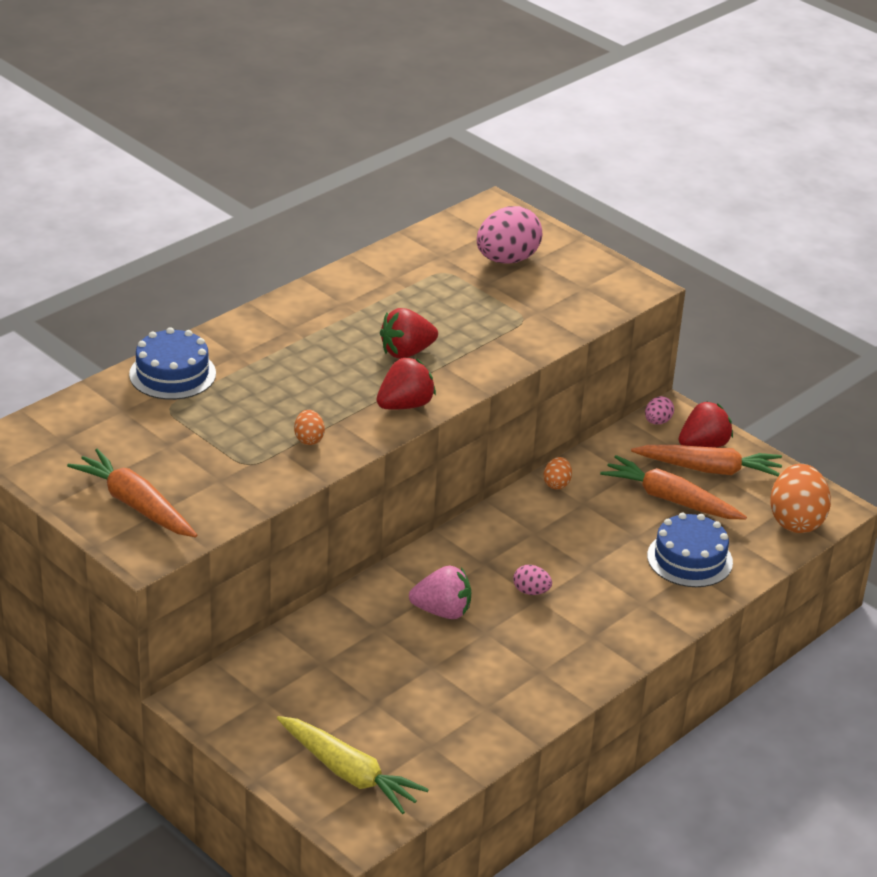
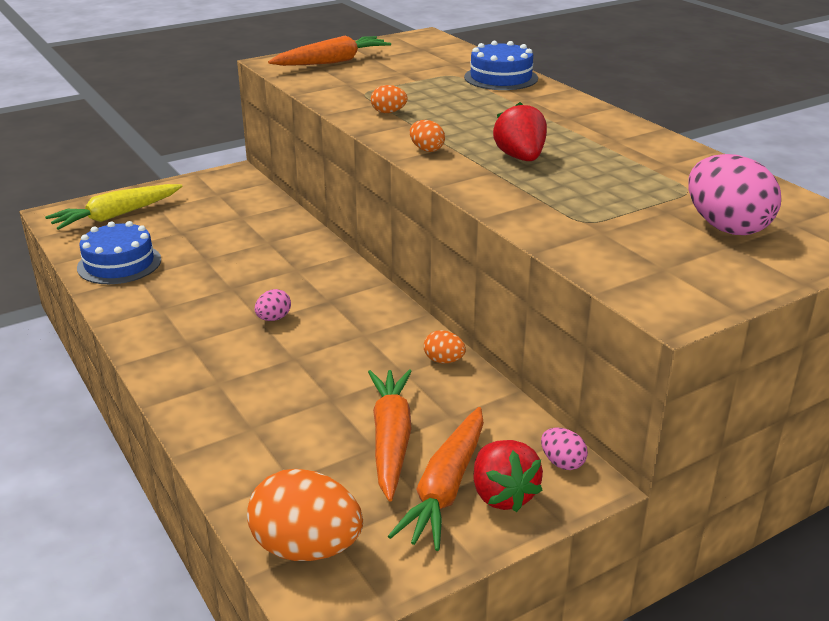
camera: 105 degrees right, 5 degrees down
red strawberry [376,357,436,410] -> orange egg [410,120,445,152]
pink strawberry [409,566,471,619] -> none
orange carrot [600,455,747,520] -> orange carrot turned 45 degrees counterclockwise [368,369,412,502]
blue cake [647,513,733,587] -> blue cake moved to [77,221,161,284]

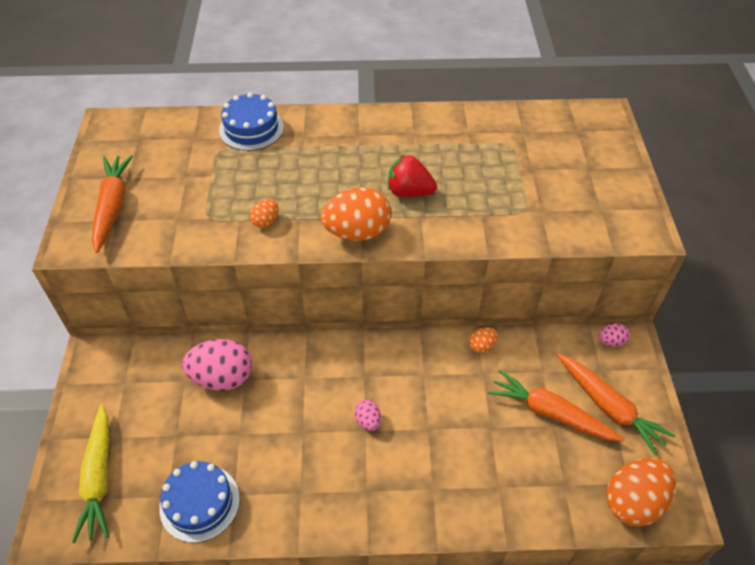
camera: 60 degrees left, 20 degrees up
orange egg [410,120,445,152] -> orange egg [321,187,391,241], size x2.08
red strawberry [473,440,543,512] -> none
pink egg [688,154,781,235] -> pink egg moved to [182,339,252,391]

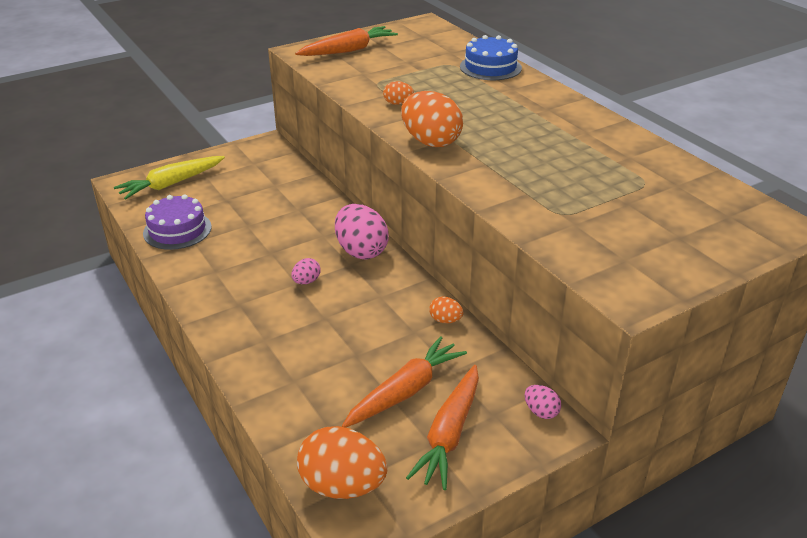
camera: 60 degrees right, 15 degrees down
blue cake [159,461,240,543] -> purple cake [143,194,212,250]
pink egg [182,339,252,391] -> pink egg moved to [335,204,389,259]
red strawberry [388,155,437,197] -> none
orange carrot [488,370,625,442] -> orange carrot turned 45 degrees clockwise [342,336,467,428]

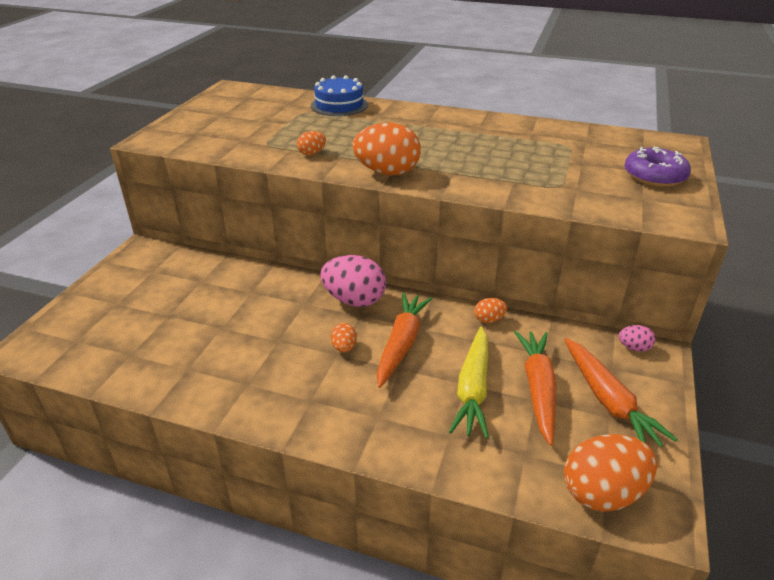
camera: 40 degrees left, 0 degrees up
yellow carrot [114,156,225,200] -> yellow carrot moved to [449,327,489,439]
purple cake [143,194,212,250] -> none
pink egg [291,258,321,284] -> orange egg [331,323,357,353]
orange carrot [295,26,398,56] -> orange carrot moved to [377,293,432,388]
none -> purple donut [625,146,691,187]

